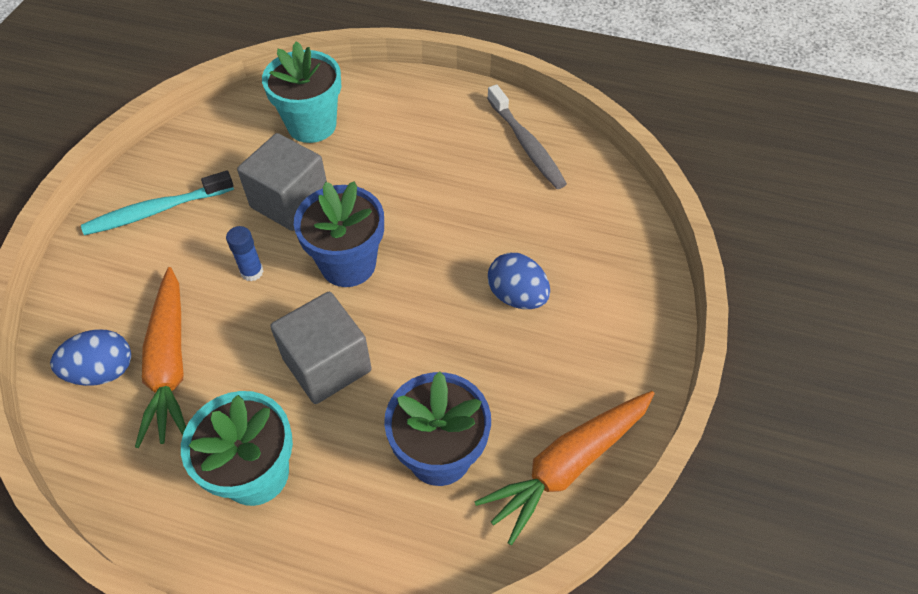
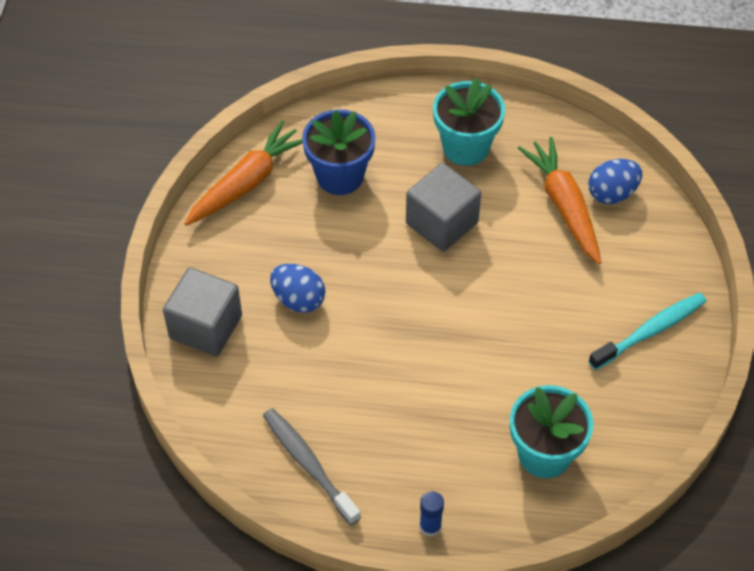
camera: 170 degrees right, 0 degrees up
blue glue stick [226,226,264,281] -> blue glue stick moved to [419,491,444,537]
grey cube [237,133,327,231] -> grey cube moved to [163,267,242,357]
blue flower pot [294,181,384,287] -> none

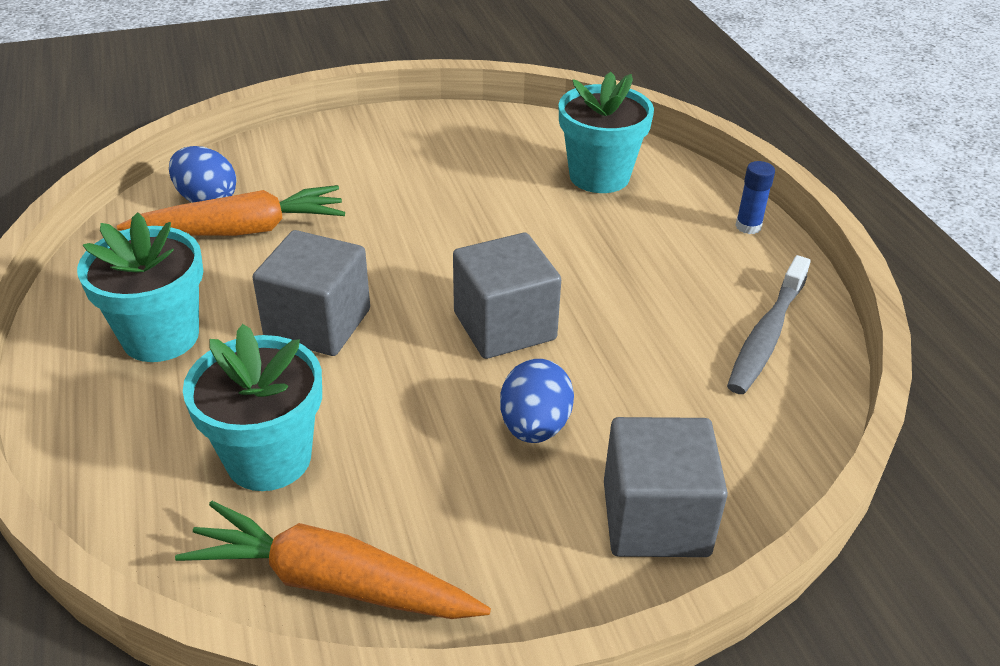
camera: 115 degrees left, 15 degrees down
blue flower pot [302,109,376,195] -> turquoise flower pot [183,324,322,491]
orange carrot [518,137,601,264] -> orange carrot turned 150 degrees counterclockwise [117,185,345,236]
turquoise toothbrush [589,293,707,370] -> none
none -> grey cube [453,233,561,359]

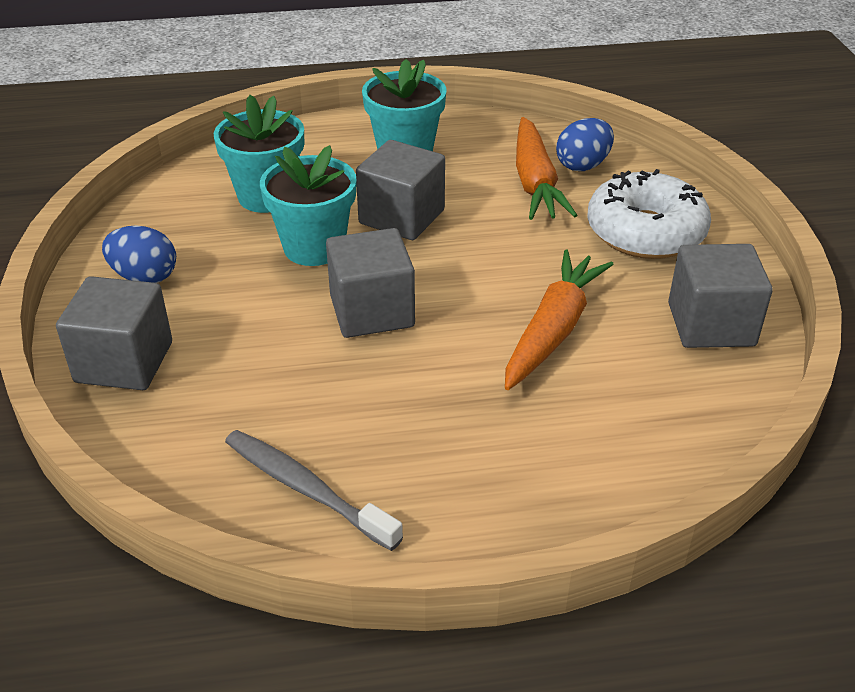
camera: 100 degrees right, 0 degrees up
orange carrot [175,501,491,619] -> orange carrot moved to [505,250,614,390]
blue egg [500,359,574,443] -> blue egg moved to [102,225,176,283]
turquoise flower pot [558,72,654,193] -> turquoise flower pot moved to [260,145,357,266]
blue glue stick [735,161,775,234] -> none
none -> white donut [587,169,711,259]
none -> grey cube [668,244,773,348]

